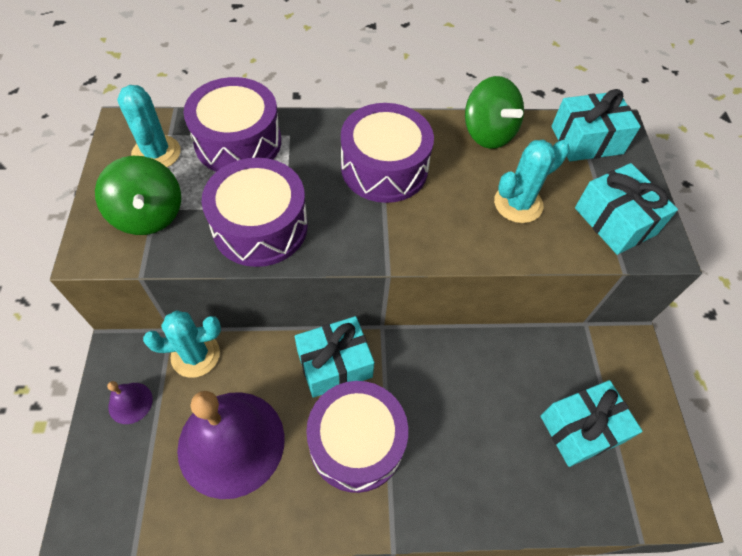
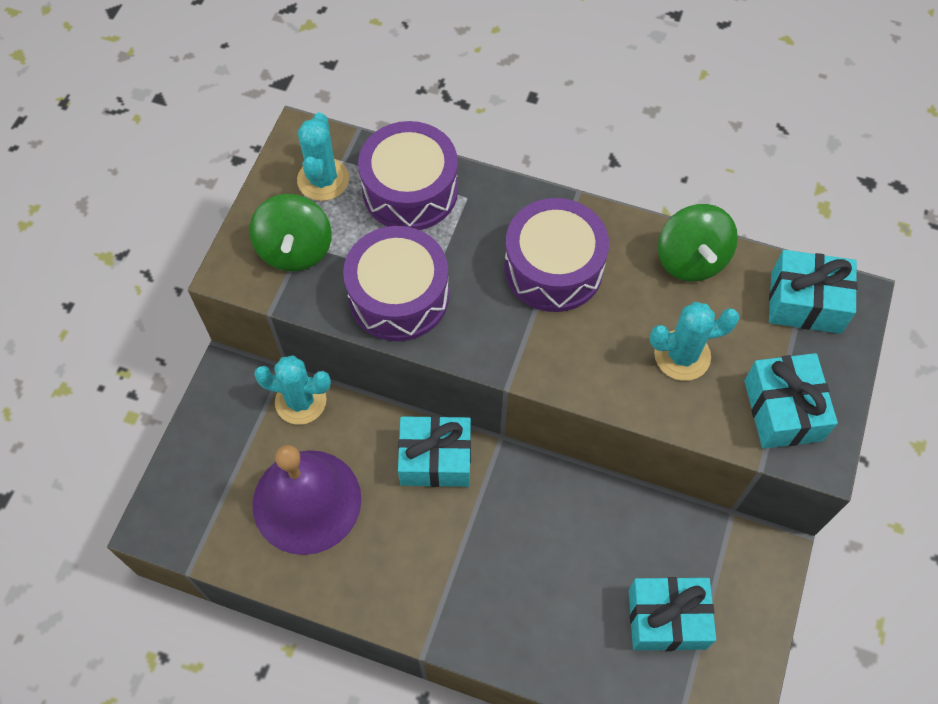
camera: 25 degrees right, 5 degrees up
purple bell [107,381,153,424] -> none
purple drum [306,381,408,493] -> none

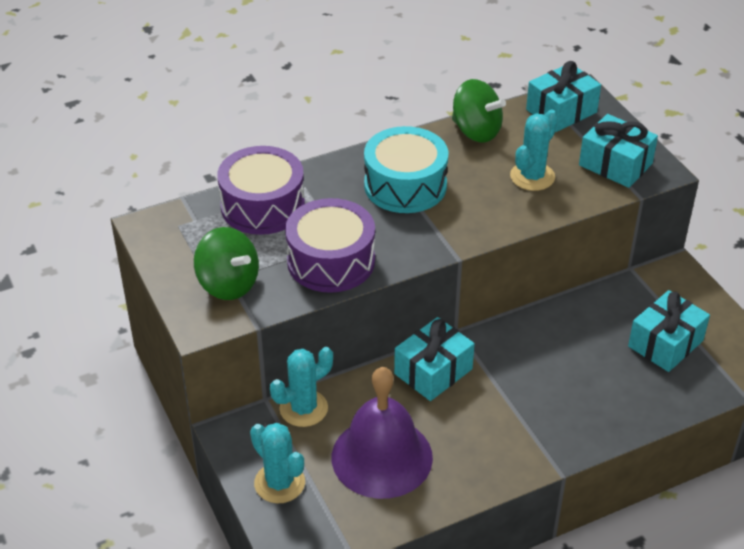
camera: 45 degrees left, 20 degrees down
turquoise cactus [297,113,349,201] -> turquoise cactus moved to [250,423,305,504]
purple drum [504,198,609,312] -> turquoise drum [364,126,448,213]

